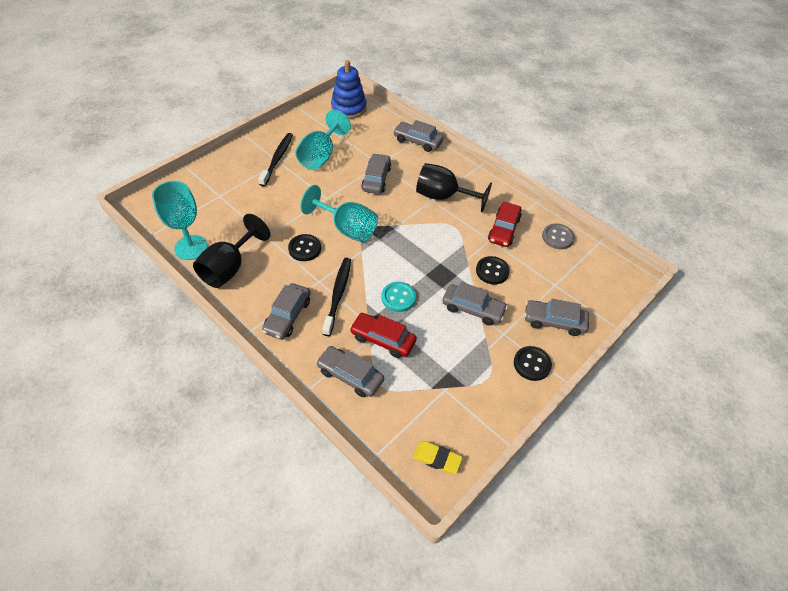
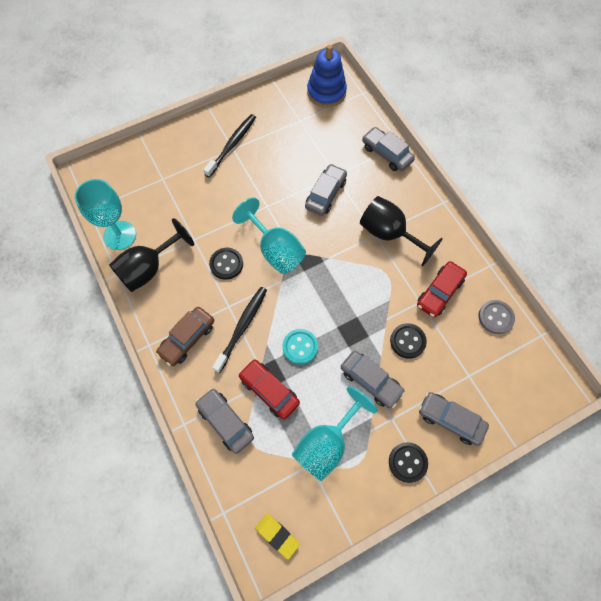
camera: 20 degrees right, 15 degrees up
grey car [262,283,310,340] -> brown car [156,307,214,366]
turquoise goblet [295,110,351,170] -> turquoise goblet moved to [292,386,378,481]

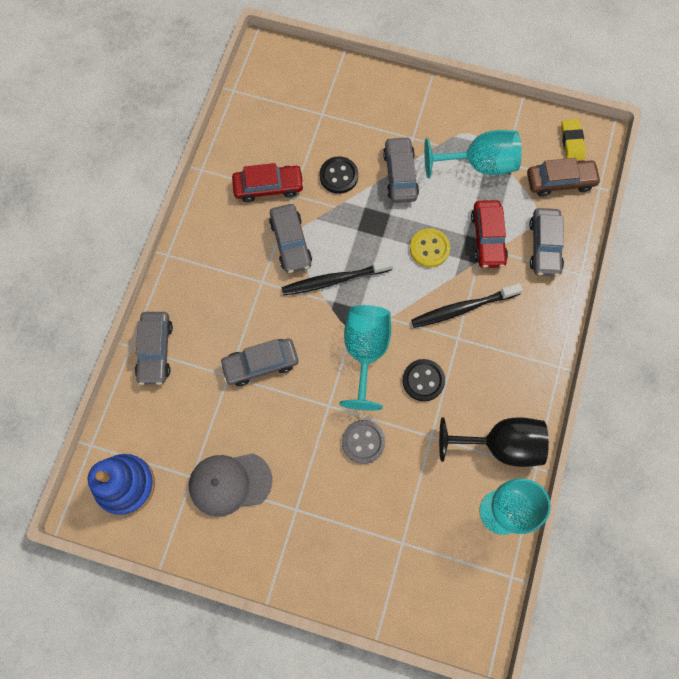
camera: 135 degrees left, 5 degrees up
brown car [156,307,214,366] -> brown car moved to [527,158,601,197]
black toothbrush [203,114,256,178] -> black toothbrush moved to [281,259,393,296]
turquoise button [282,329,318,364] -> yellow button [410,228,450,267]
black goblet [360,196,443,267] -> none
black button [389,442,428,483] -> none
grey car [419,392,489,446] -> grey car moved to [269,204,312,273]
grey button [478,300,515,334] -> grey button moved to [342,420,385,464]
none -> grey cap [189,453,272,517]

